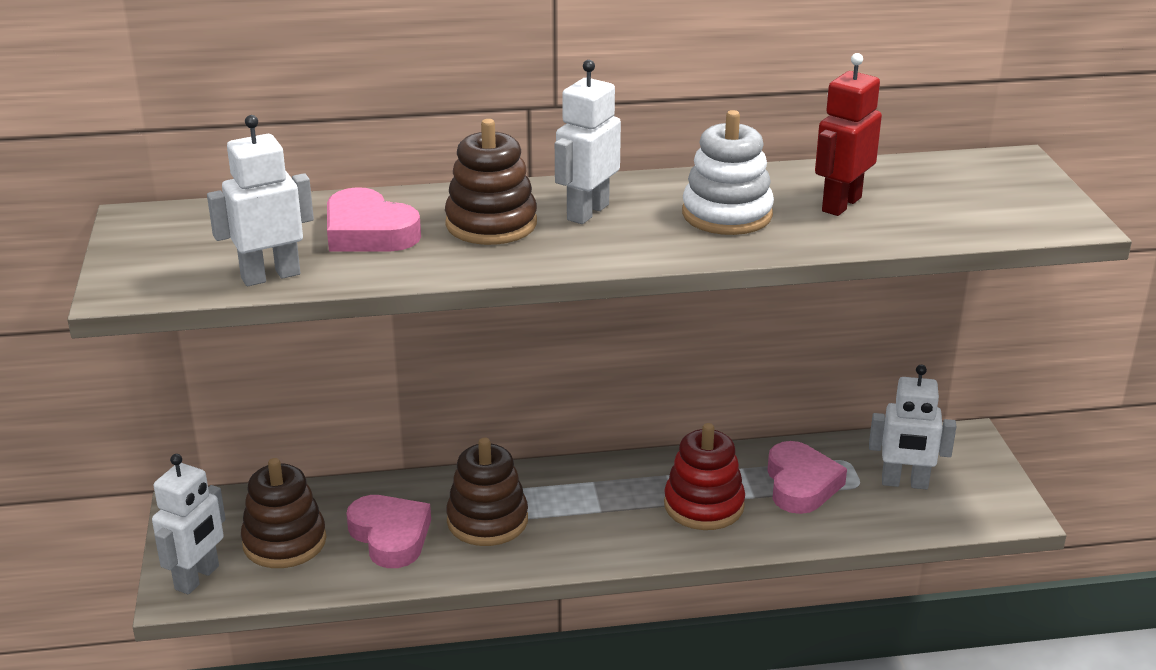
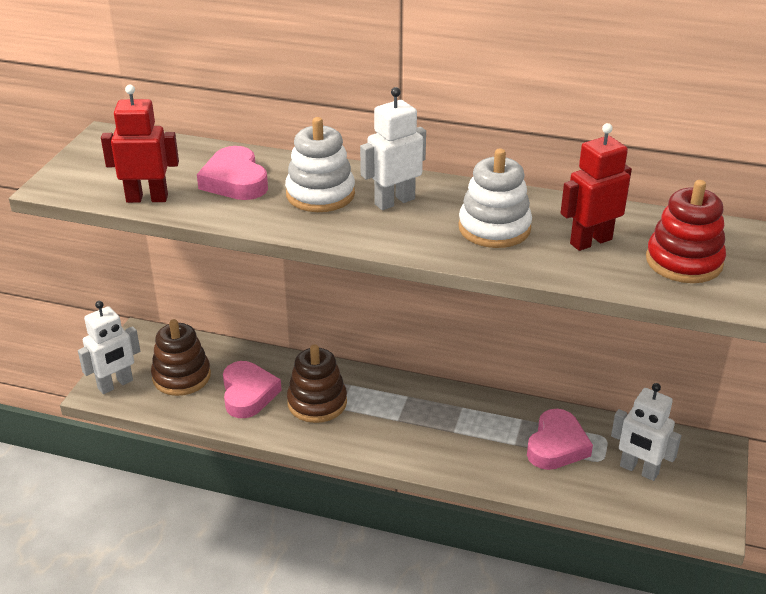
camera: 25 degrees right, 5 degrees up
white robot [207,115,314,286] -> red robot [101,85,179,203]
brown stacking toy [445,119,537,245] -> white stacking toy [285,117,355,212]
red stacking toy [664,423,745,530] -> red stacking toy moved to [646,180,726,283]

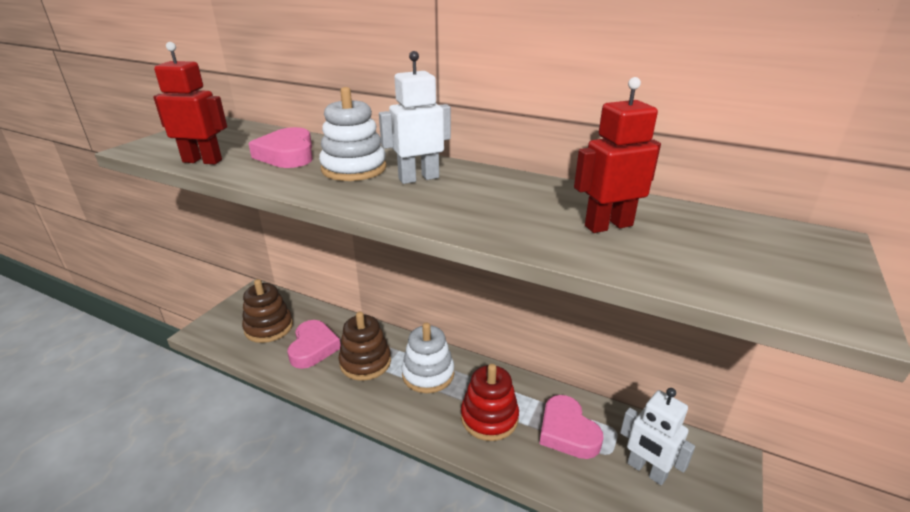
camera: 10 degrees right, 5 degrees down
white robot [78,301,140,394] -> none
white stacking toy [458,148,532,248] -> white stacking toy moved to [402,322,454,393]
pink heart [527,409,593,470] -> pink heart turned 120 degrees clockwise [539,395,603,459]
red stacking toy [646,180,726,283] -> red stacking toy moved to [461,364,519,441]

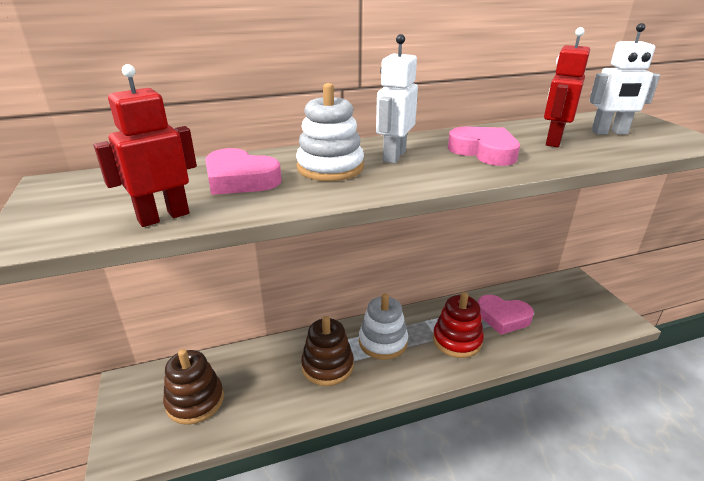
camera: 45 degrees left, 0 degrees up
pink heart [287,320,341,369] -> pink heart moved to [448,127,520,166]
white robot [620,388,695,485] -> white robot moved to [589,23,660,134]

